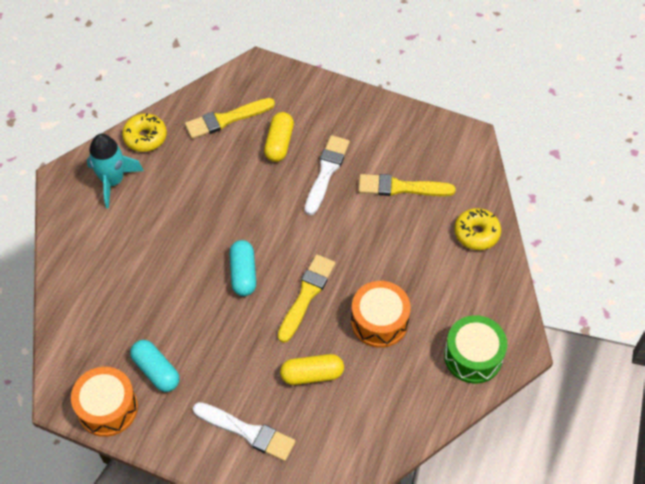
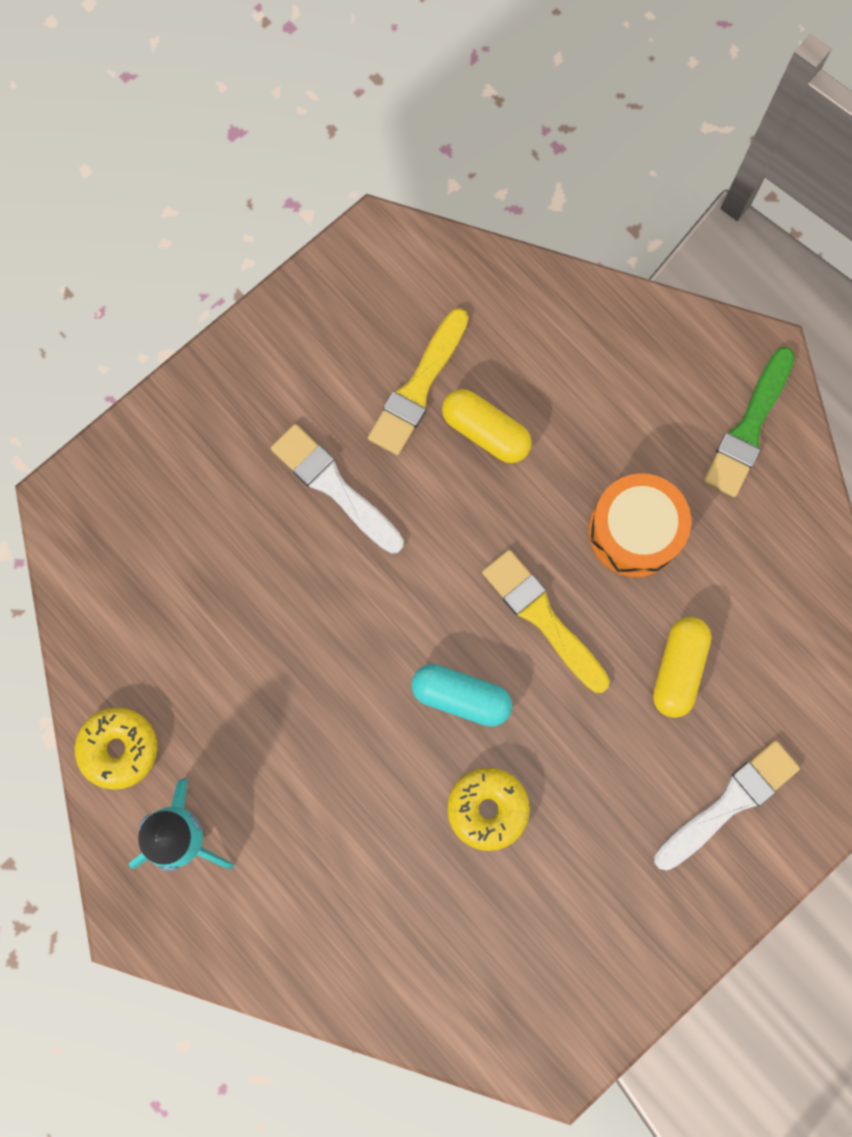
camera: 65 degrees left, 20 degrees up
orange drum [71,367,138,437] -> none
turquoise capsule [130,340,180,392] -> none
yellow brush [185,98,275,139] -> none
yellow capsule [264,112,294,162] -> yellow capsule moved to [442,389,532,463]
green drum [444,315,507,383] -> green brush [703,347,795,497]
yellow donut [454,208,501,250] -> yellow donut moved to [447,767,530,851]

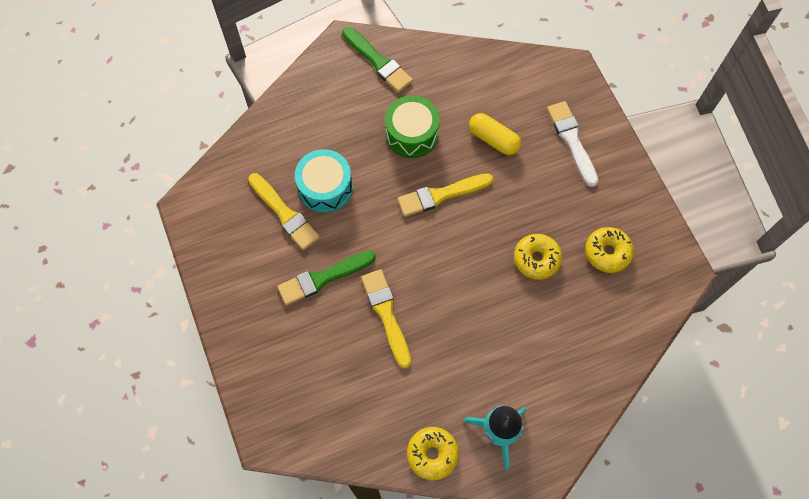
camera: 70 degrees left, 10 degrees down
white brush [271,424,404,554] -> green brush [277,251,376,305]
turquoise capsule [411,664,512,727] -> none
yellow capsule [442,389,532,463] -> turquoise drum [295,149,353,213]
orange drum [589,473,691,578] -> green drum [385,95,440,158]
none -> yellow brush [361,269,411,369]
none -> yellow donut [585,227,634,273]

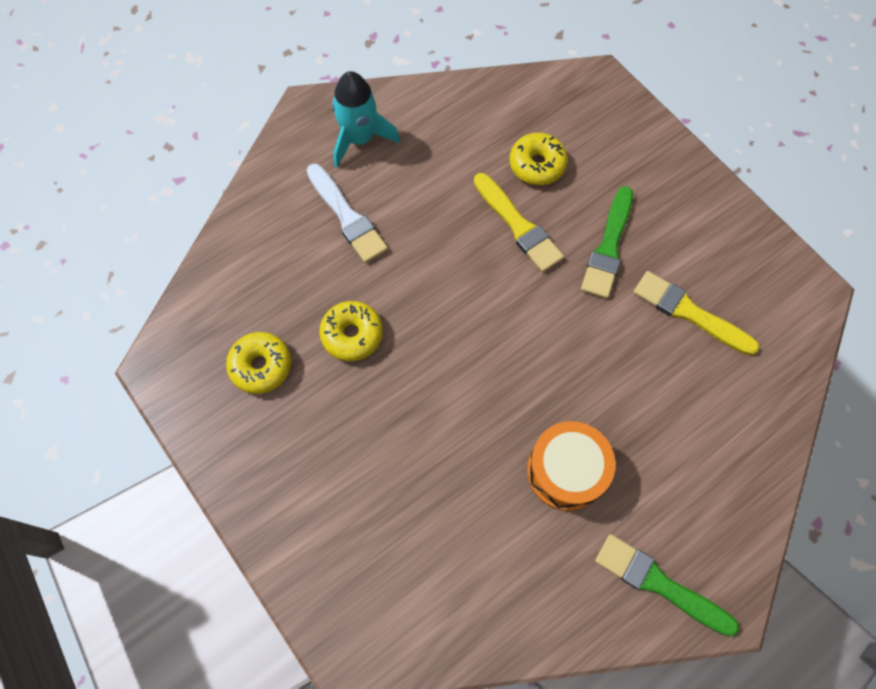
camera: 165 degrees right, 0 degrees up
green brush [277,251,376,305] -> green brush turned 150 degrees clockwise [581,186,633,299]
turquoise drum [295,149,353,213] -> none
green drum [385,95,440,158] -> orange drum [527,421,615,511]
yellow brush [398,173,493,217] -> none
yellow donut [407,427,459,480] -> yellow donut moved to [510,133,568,185]
yellow capsule [469,113,521,155] -> none
white brush [547,101,598,187] -> white brush moved to [307,164,388,263]

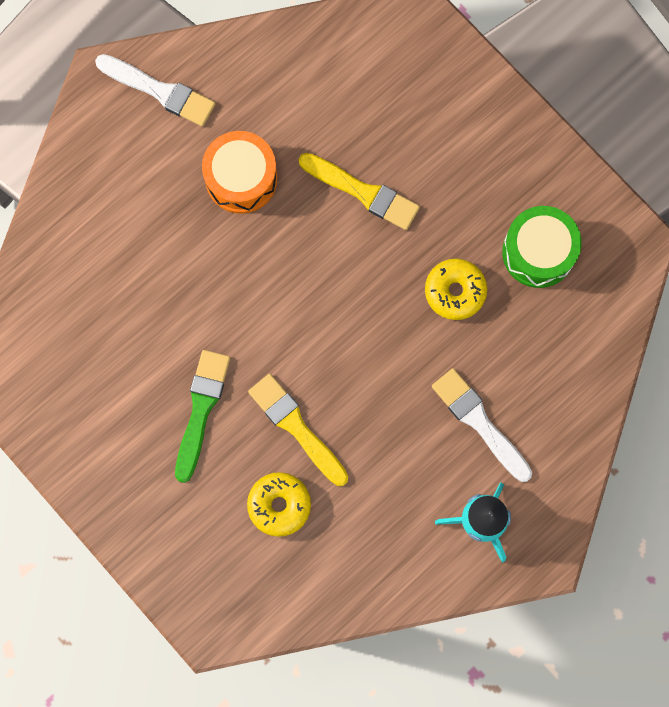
camera: 175 degrees right, 10 degrees up
yellow donut [226,332,291,394] -> green drum [502,206,582,288]
green brush [595,534,739,636] -> white brush [95,54,215,127]
yellow brush [633,271,760,355] -> yellow brush moved to [299,153,420,230]

